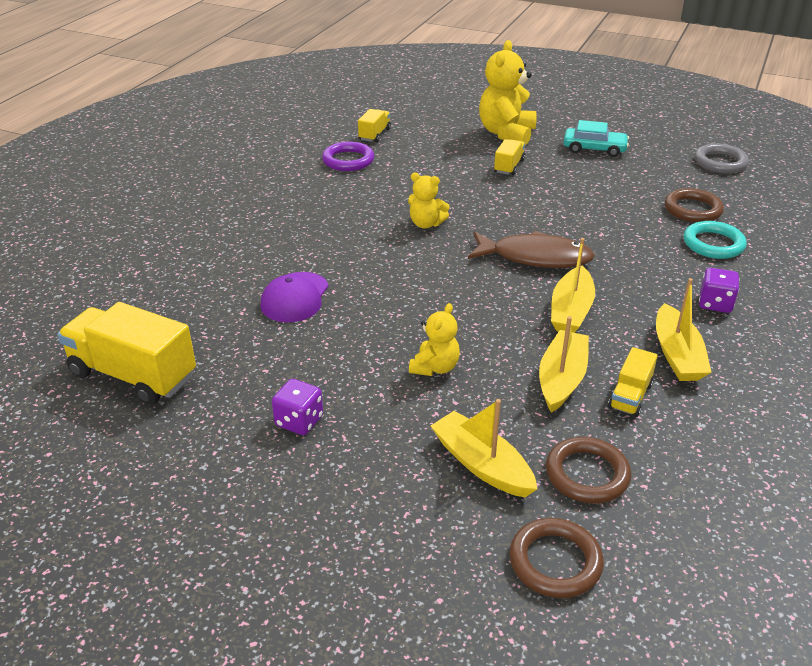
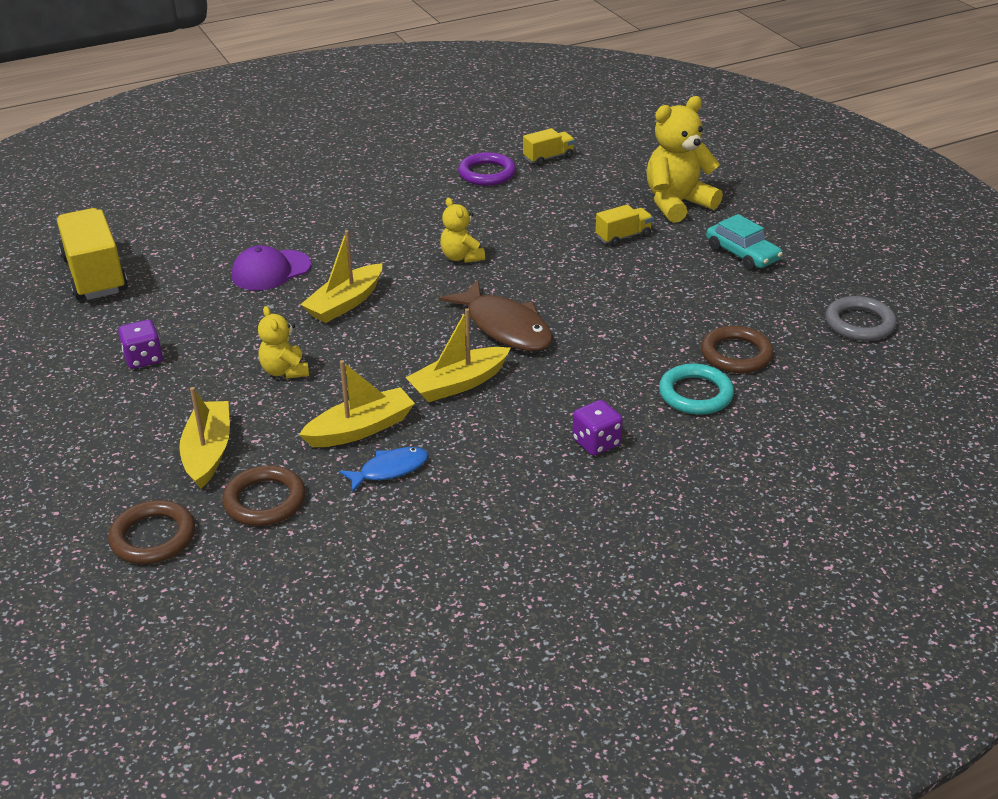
camera: 40 degrees right, 0 degrees up
yellow teddy bear [409,303,460,376] -> yellow teddy bear turned 90 degrees clockwise [258,306,309,379]
yellow truck [608,347,658,417] -> blue fish [339,447,429,492]
yellow boat [656,278,712,381] -> yellow boat moved to [300,230,382,323]

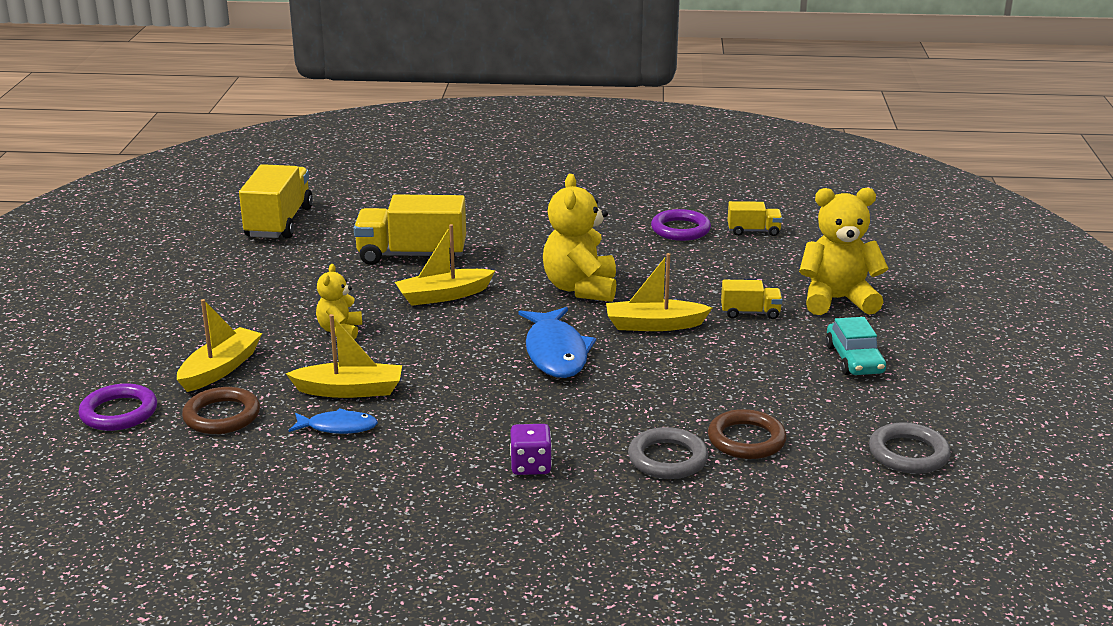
camera: 30 degrees right, 10 degrees down
brown ring [108,500,195,564] -> purple ring [79,383,157,431]
purple dice [118,320,163,369] -> none
purple cap [232,245,311,291] -> yellow truck [354,194,466,265]
yellow boat [405,308,511,402] -> yellow boat moved to [606,253,712,331]
brown fish [439,280,553,351] -> blue fish [518,307,596,378]
yellow teddy bear [440,198,485,263] -> yellow teddy bear [543,174,616,302], size x1.79
turquoise ring [659,363,734,415] -> grey ring [628,427,708,479]

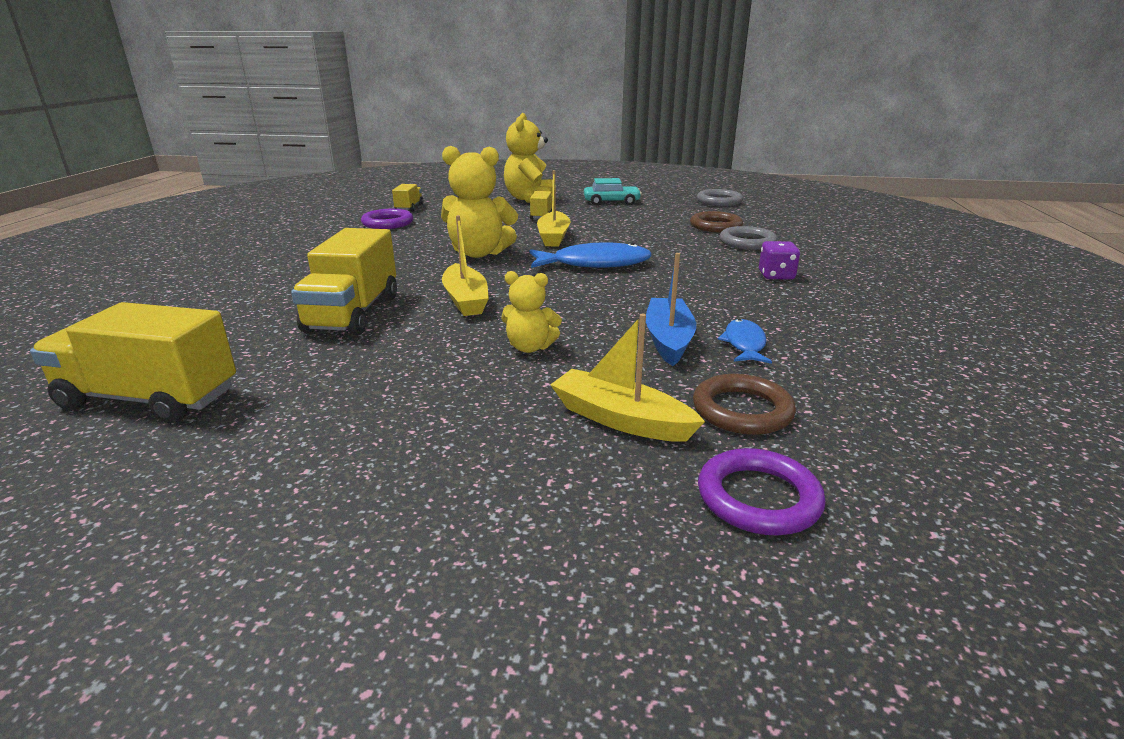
camera: 85 degrees left, 0 degrees up
yellow boat [285,314,402,398] -> blue boat [646,253,696,366]

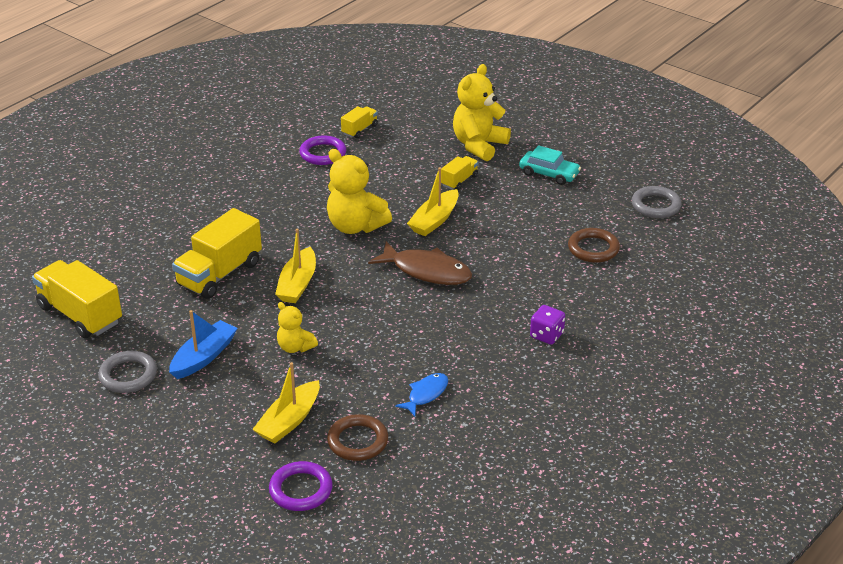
camera: 30 degrees right, 10 degrees up
blue fish [530,242,652,268] -> brown fish [368,241,472,285]
yellow boat [550,314,705,442] -> yellow boat turned 120 degrees counterclockwise [252,362,320,443]
blue boat [646,253,696,366] -> blue boat moved to [169,310,238,379]
grey ring [720,226,777,250] -> grey ring moved to [98,351,157,393]

